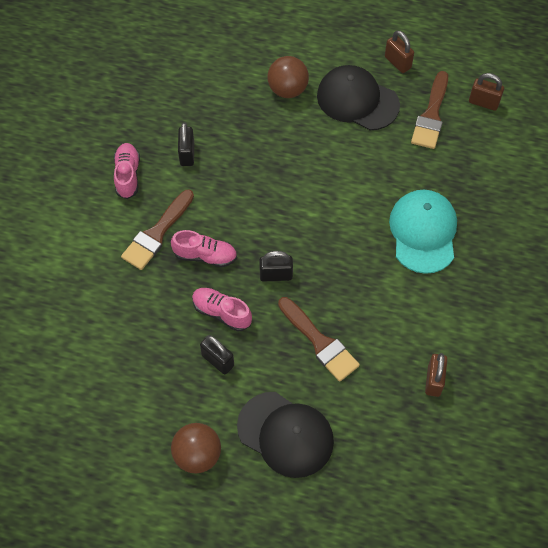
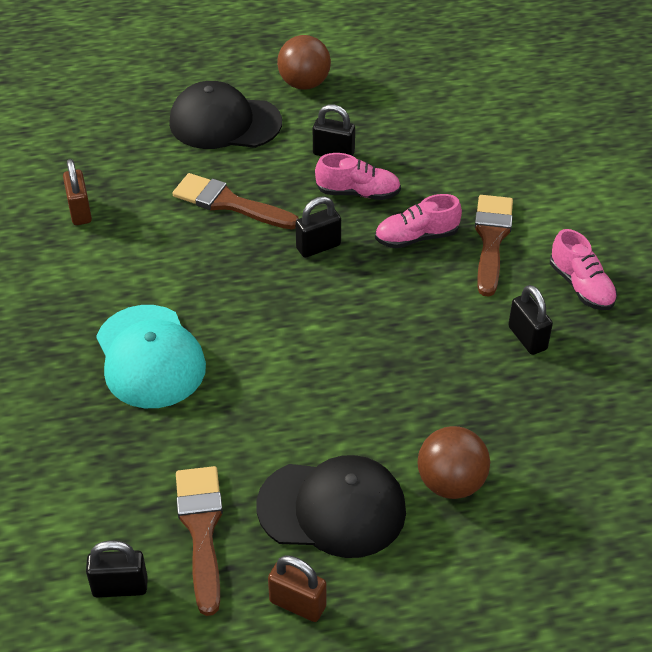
camera: 155 degrees right, 15 degrees down
brown padlock [469,73,504,111] -> black padlock [86,540,148,598]

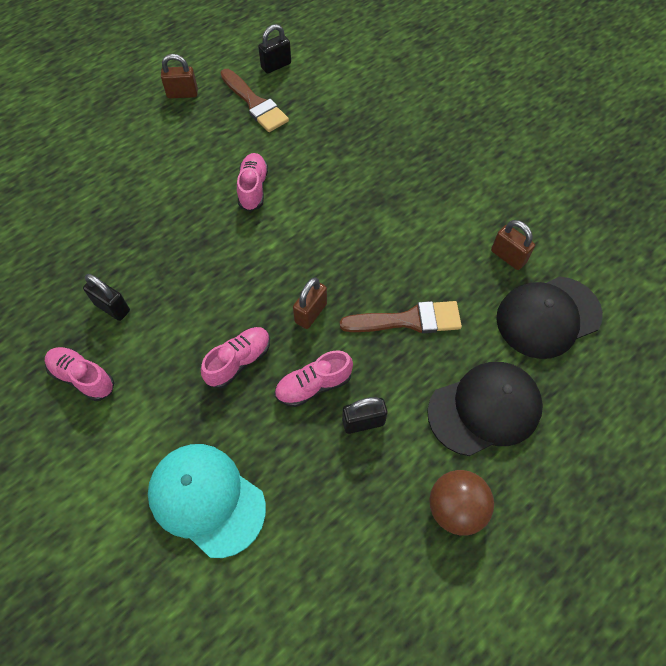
camera: 150 degrees right, 15 degrees up
turquoise cap [96,305,206,408] -> turquoise cap moved to [148,444,266,558]
black cap [256,455,406,558] -> black cap moved to [496,276,603,359]
black padlock [295,196,341,258] -> brown padlock [293,277,327,329]
brown ball [418,426,490,499] -> none
brown brush [475,195,513,297] -> none
none -> pink shoe [237,153,268,212]

